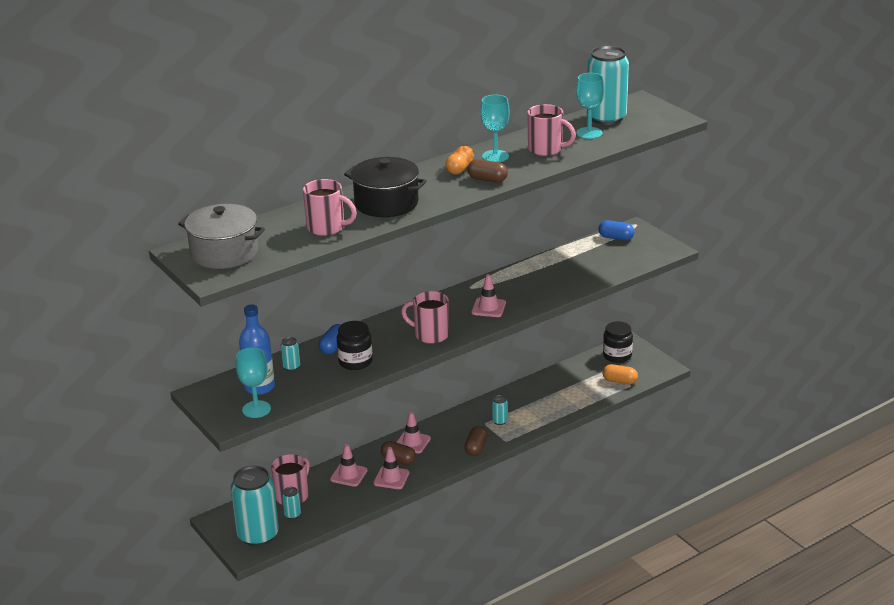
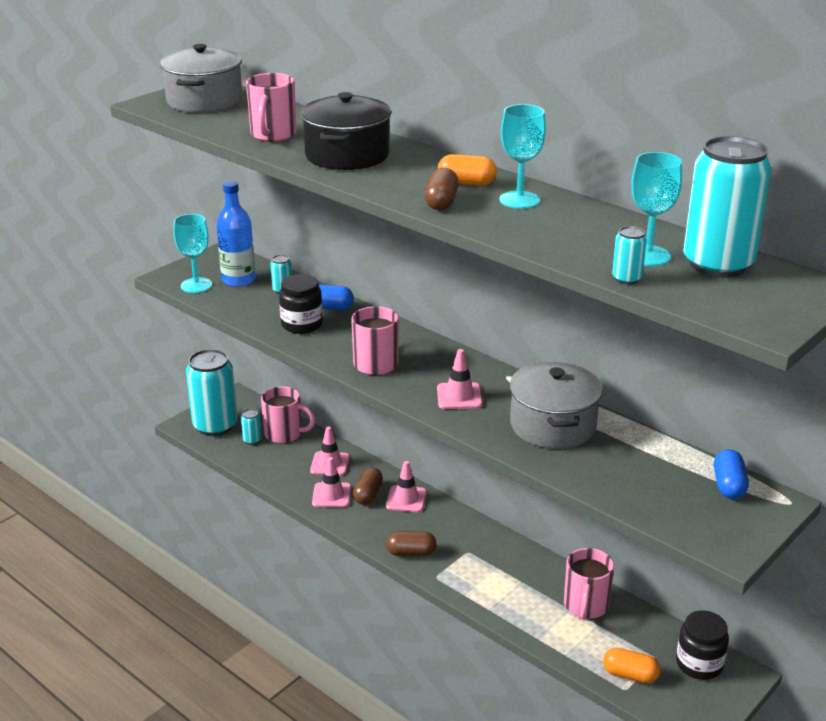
camera: 75 degrees right, 0 degrees up
turquoise can [492,395,508,425] -> turquoise can moved to [612,226,647,285]
pink mug [527,104,576,156] -> pink mug moved to [564,548,614,620]
orange capsule [603,364,638,384] -> orange capsule turned 75 degrees counterclockwise [603,648,661,683]
none -> grey pot [509,362,603,449]

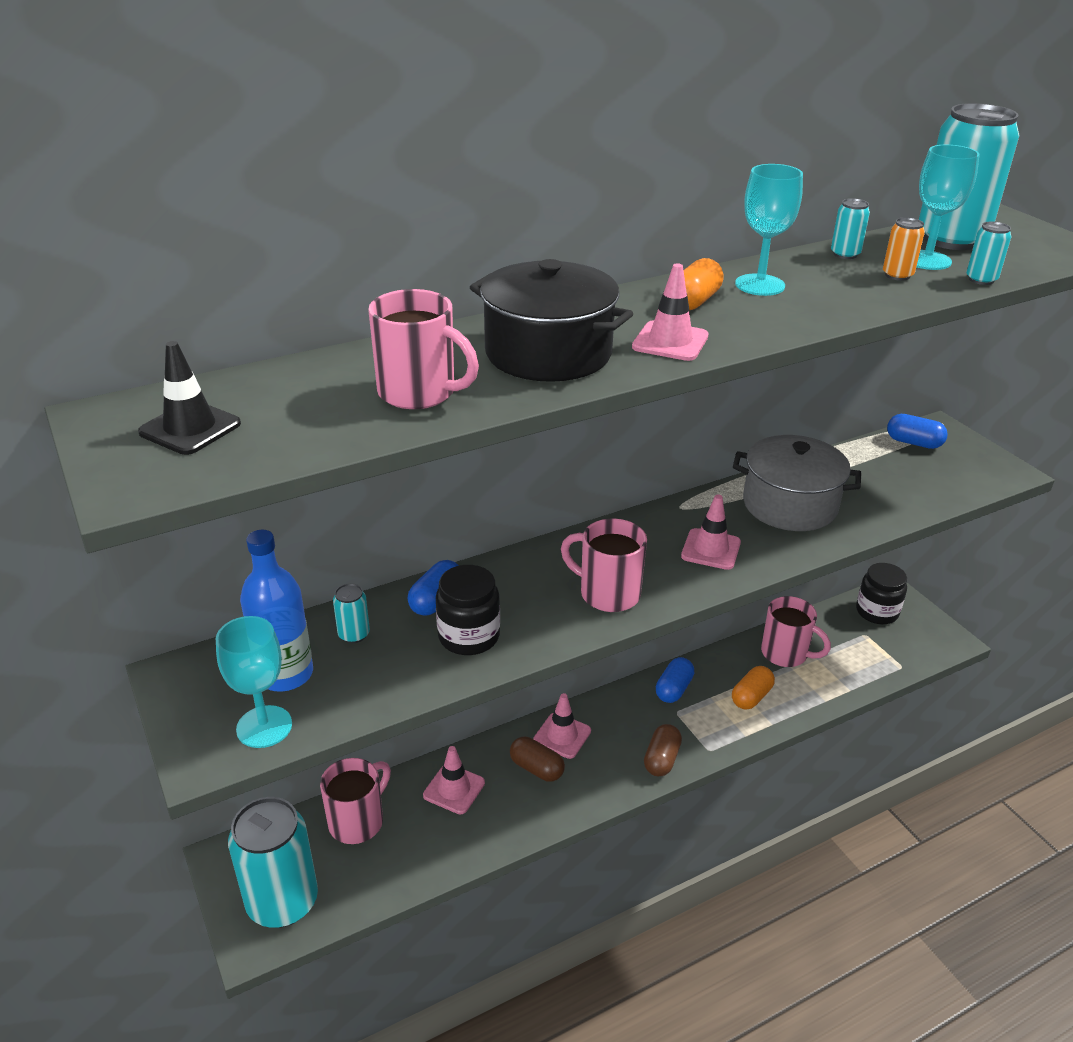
camera: 70 degrees left, 5 degrees up
grey pot [160,44,243,113] -> black traffic cone [138,341,241,455]
turquoise can [241,409,262,445] -> turquoise can moved to [831,198,870,259]
pink traffic cone [312,457,351,507] -> pink traffic cone moved to [632,263,709,361]
brown capsule [425,168,459,210] -> none
orange capsule [603,648,661,683] -> orange capsule moved to [732,666,775,710]
none -> blue capsule [656,657,694,703]
none -> orange can [883,217,925,281]

